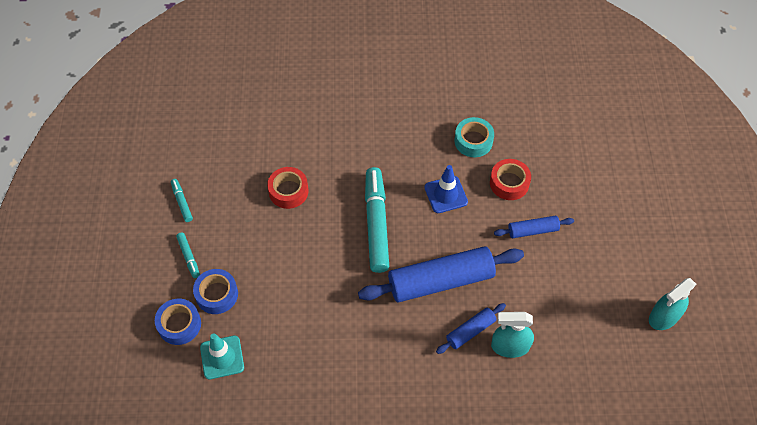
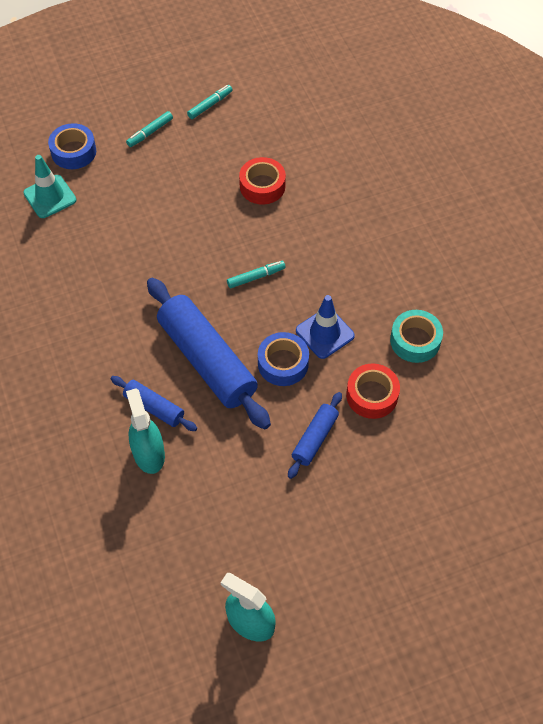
camera: 70 degrees right, 0 degrees up
blue tape [193,269,238,314] -> blue tape moved to [258,332,309,386]
turquoise marker [365,167,389,273] -> turquoise marker [227,261,286,288], size x0.45
blue rolling pin [494,215,574,238] -> blue rolling pin turned 60 degrees clockwise [288,392,342,479]

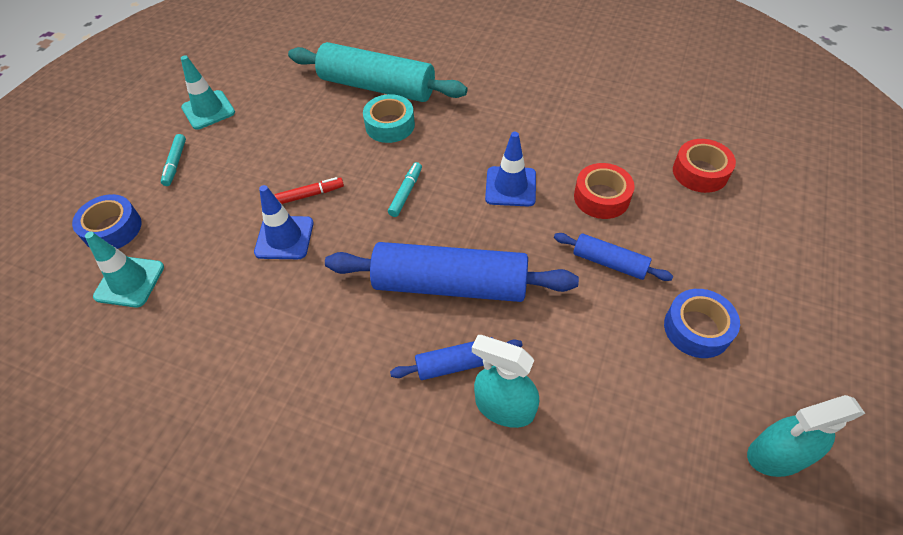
camera: 45 degrees left, 5 degrees down
turquoise marker [187,85,233,119] -> turquoise traffic cone [181,55,235,130]
red tape [239,157,286,205] -> red tape moved to [673,139,736,193]
blue tape [258,332,309,386] -> blue tape moved to [664,289,740,358]
blue rolling pin [288,392,342,479] -> blue rolling pin turned 45 degrees counterclockwise [554,233,673,281]
turquoise tape [390,310,443,363] -> turquoise tape moved to [363,94,415,143]
none -> blue traffic cone [254,185,313,259]
none -> red marker [275,177,344,204]
none -> turquoise rolling pin [288,42,467,102]

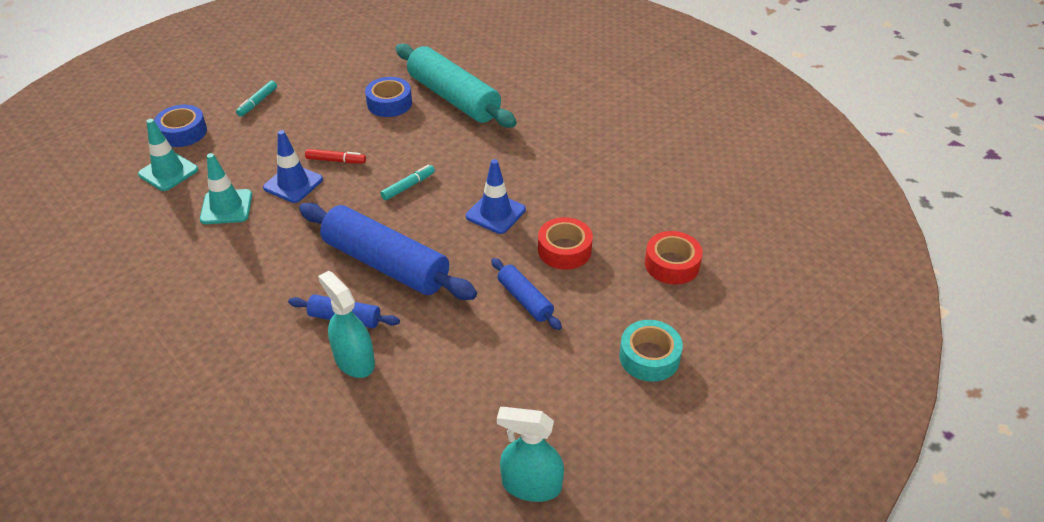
camera: 25 degrees right, 10 degrees down
turquoise traffic cone [181,55,235,130] -> turquoise traffic cone moved to [200,153,252,224]
turquoise tape [363,94,415,143] -> turquoise tape moved to [619,320,683,382]
blue tape [664,289,740,358] -> blue tape moved to [365,77,412,117]

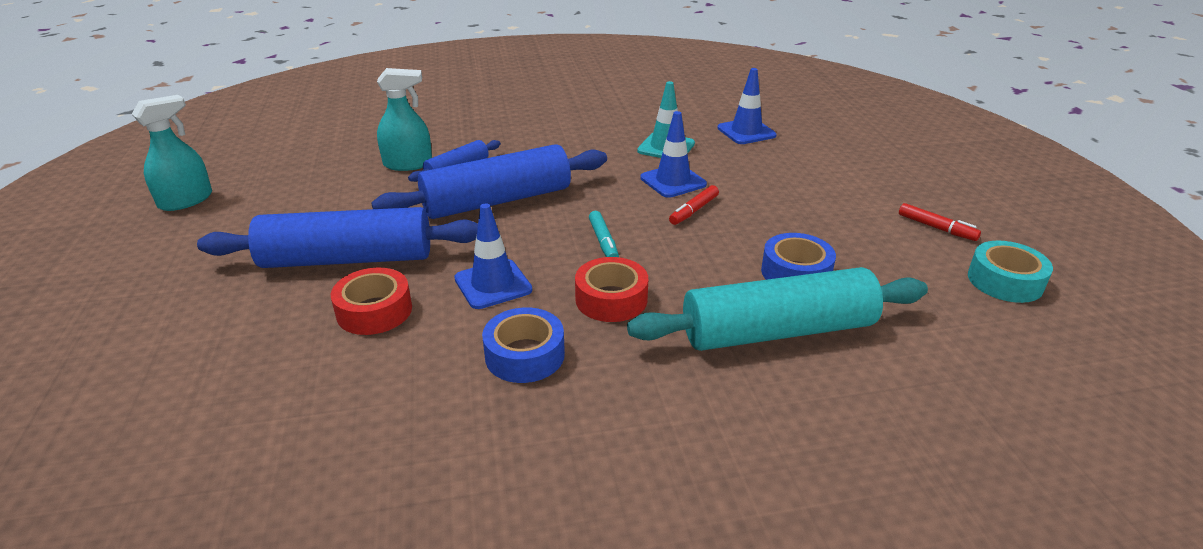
camera: 120 degrees right, 10 degrees down
turquoise traffic cone [138,119,198,191] -> blue traffic cone [717,68,776,144]
blue tape [154,105,207,147] -> blue tape moved to [482,307,565,383]
turquoise marker [236,81,277,117] -> none
blue rolling pin [491,258,562,330] -> blue rolling pin [197,207,478,268], size x2.02
turquoise tape [619,320,683,382] -> turquoise tape moved to [968,240,1053,303]
red tape [645,231,703,285] -> red tape moved to [575,257,648,322]
none -> red marker [899,203,981,241]

